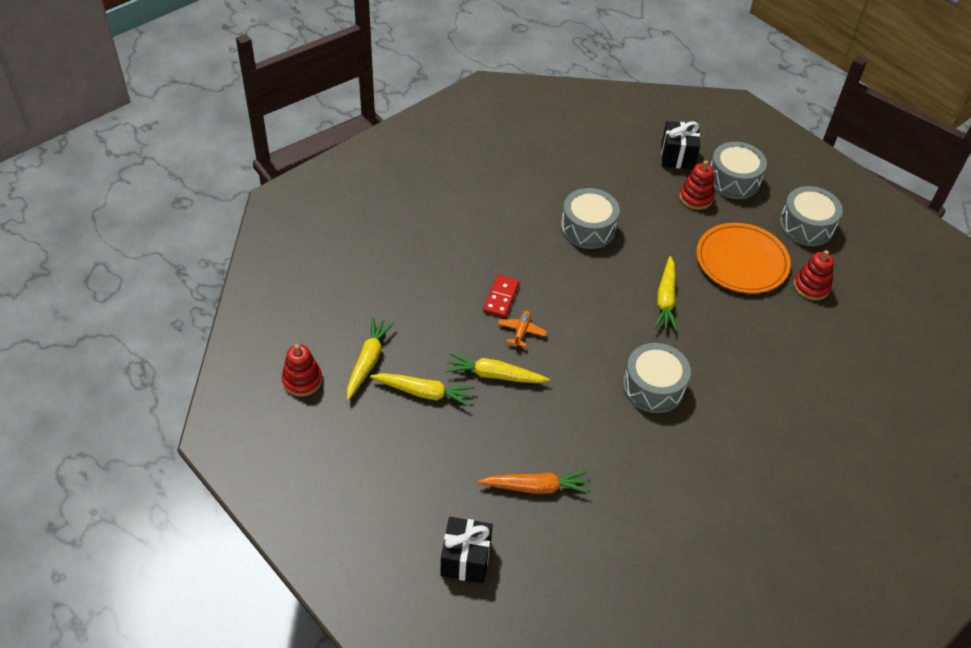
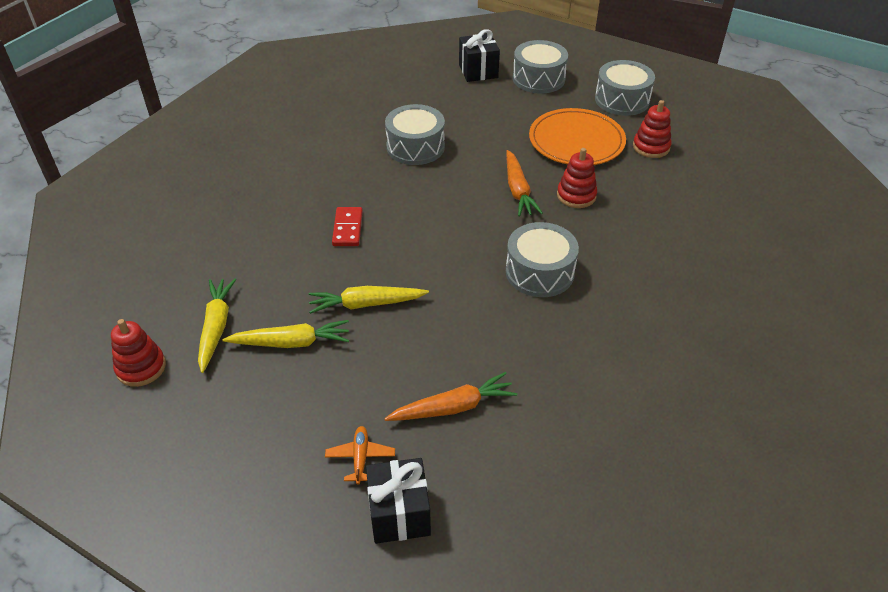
camera: 15 degrees left, 5 degrees down
orange plane [498,311,547,347] -> orange plane moved to [325,426,395,485]
yellow carrot [654,256,677,332] -> orange carrot [506,150,543,217]
red stacking toy [679,160,714,210] -> red stacking toy moved to [557,148,597,208]

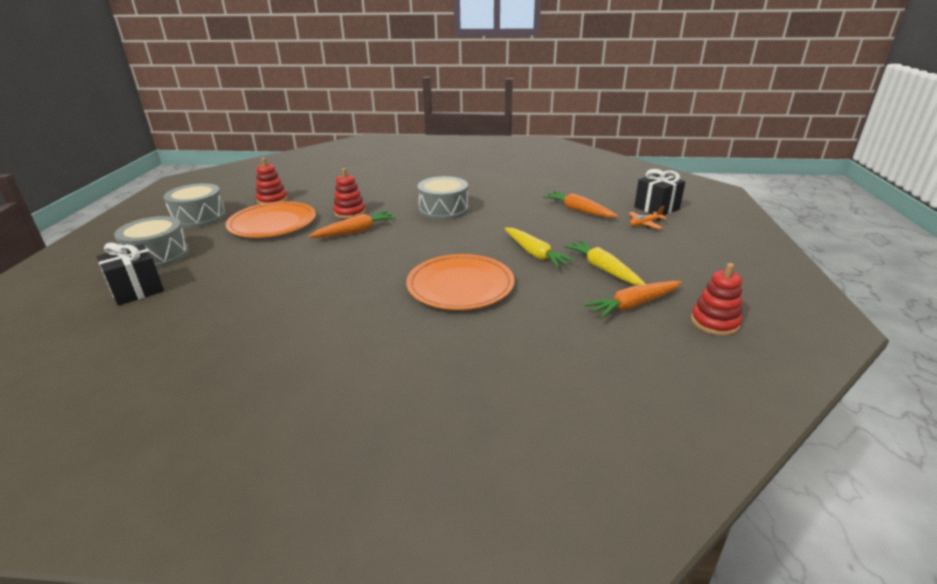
camera: 115 degrees left, 15 degrees down
yellow carrot [198,279,236,373] -> orange carrot [584,281,682,319]
red domino [332,207,363,246] -> orange plate [406,254,515,310]
grey drum [385,104,445,165] -> none

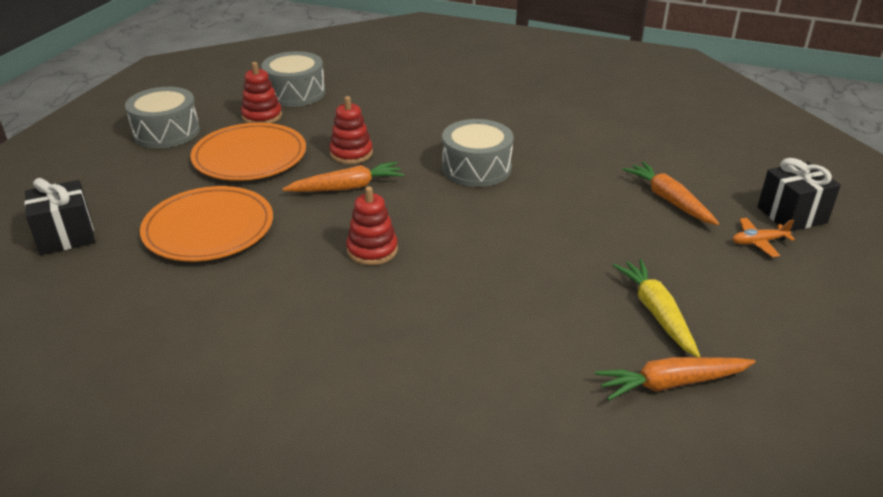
camera: 15 degrees right, 5 degrees up
grey drum [114,216,189,269] -> grey drum moved to [261,51,325,107]
orange plate [406,254,515,310] -> orange plate moved to [140,186,273,261]
yellow carrot [504,227,576,268] -> none
red stacking toy [691,263,742,336] -> red stacking toy moved to [346,186,398,265]

